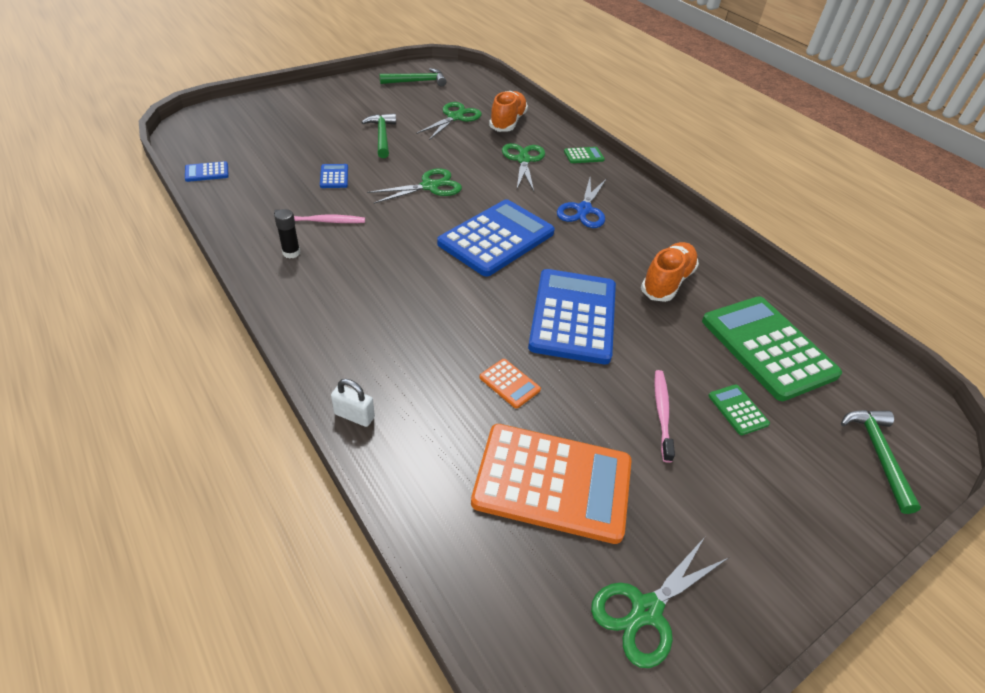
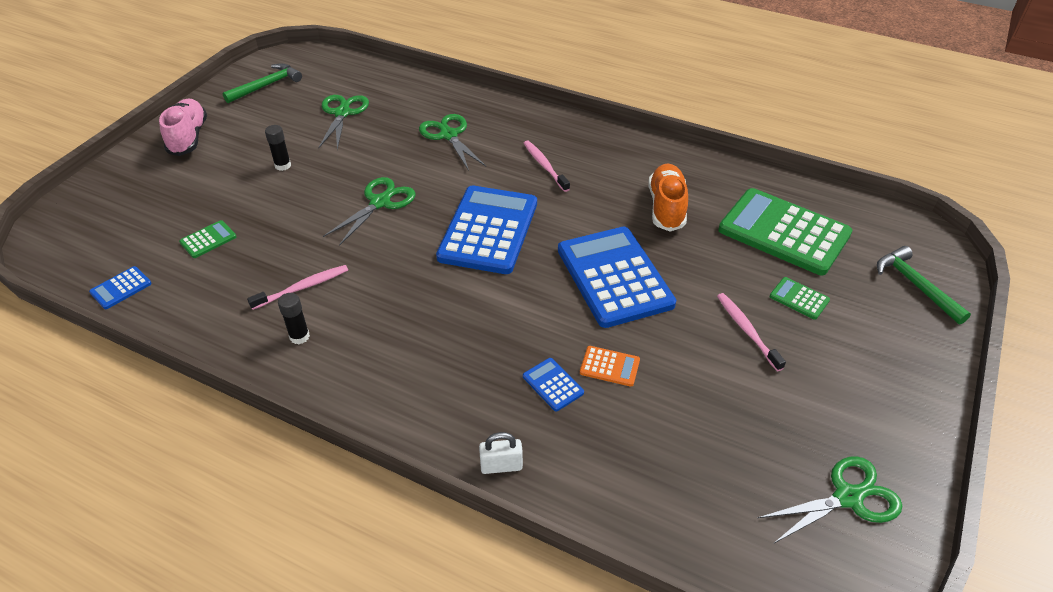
camera: 25 degrees left, 0 degrees up
blue calculator [320,164,348,188] -> blue calculator moved to [523,358,584,411]
green hammer [361,113,396,158] -> black glue stick [265,125,291,171]
orange calculator [471,424,632,544] -> none
orange shoe [489,91,528,132] -> none
blue scissors [557,178,607,228] -> pink toothbrush [523,141,570,192]
green calculator [564,147,605,163] -> green calculator moved to [179,220,236,258]
green scissors [591,537,728,668] -> green scissors turned 135 degrees counterclockwise [757,456,902,544]
none -> pink shoe [159,99,207,156]

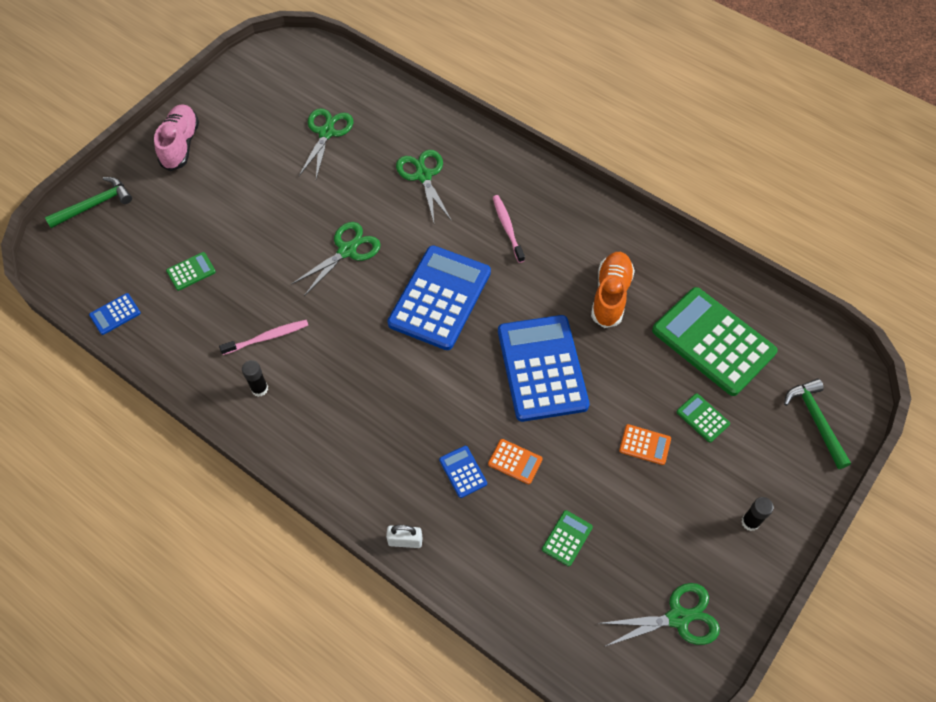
camera: 10 degrees right, 15 degrees up
green hammer [223,63,302,103] -> green hammer moved to [45,177,132,228]
black glue stick [265,125,291,171] -> black glue stick moved to [741,497,774,531]
pink toothbrush [717,293,786,371] -> orange calculator [619,424,671,465]
none -> green calculator [542,510,593,567]

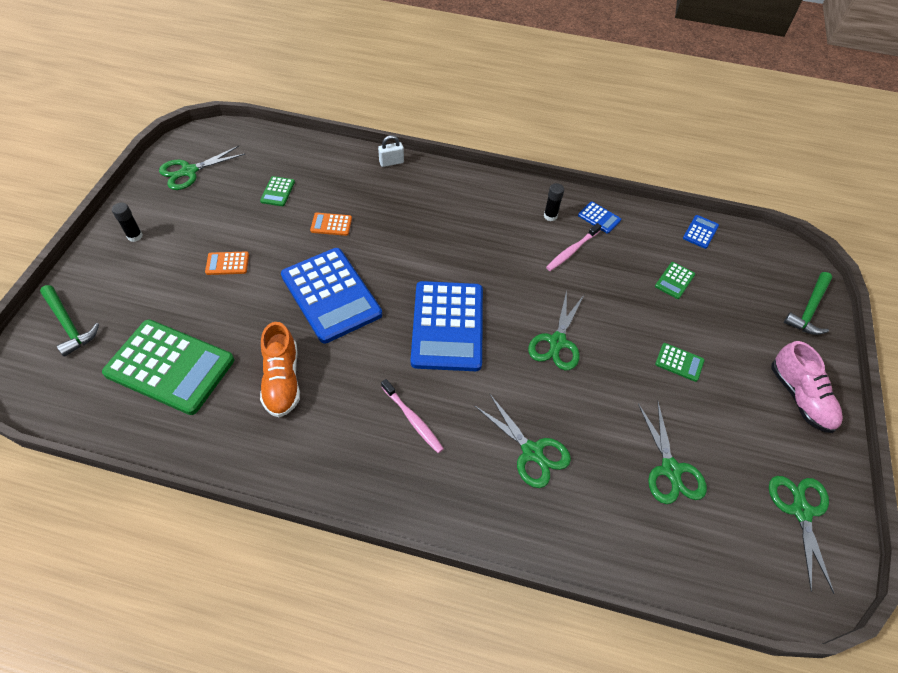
camera: 155 degrees right, 5 degrees down
blue calculator [439,446,487,498] -> blue calculator moved to [578,202,621,234]
green calculator [677,393,730,443] -> green calculator moved to [655,343,705,382]
none -> green scissors [769,476,834,594]

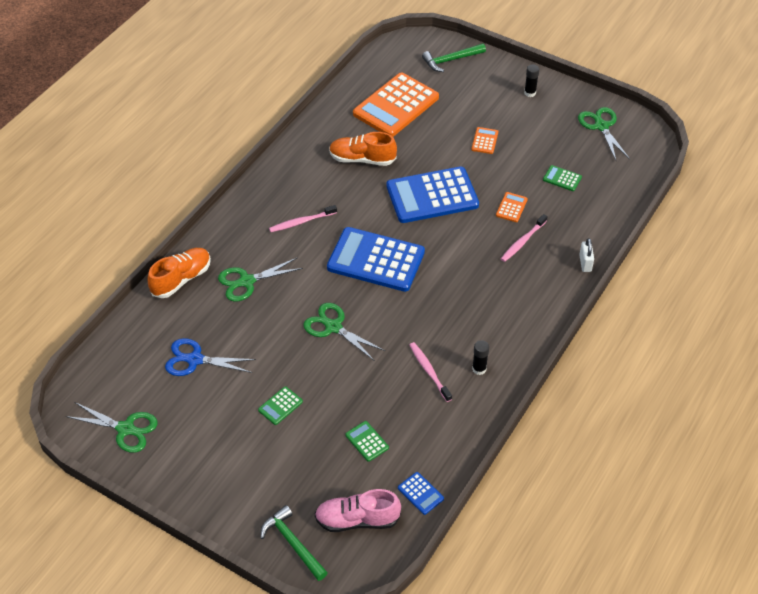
camera: 110 degrees right, 5 degrees down
green calculator [102,319,234,415] -> orange calculator [353,72,439,137]
blue calculator [578,202,621,234] -> none
green scissors [638,402,707,504] -> blue scissors [165,338,256,376]
pink shoe [772,341,843,433] -> pink shoe moved to [315,489,401,532]
none -> orange shoe [147,248,211,298]
none -> pink toothbrush [501,214,548,262]

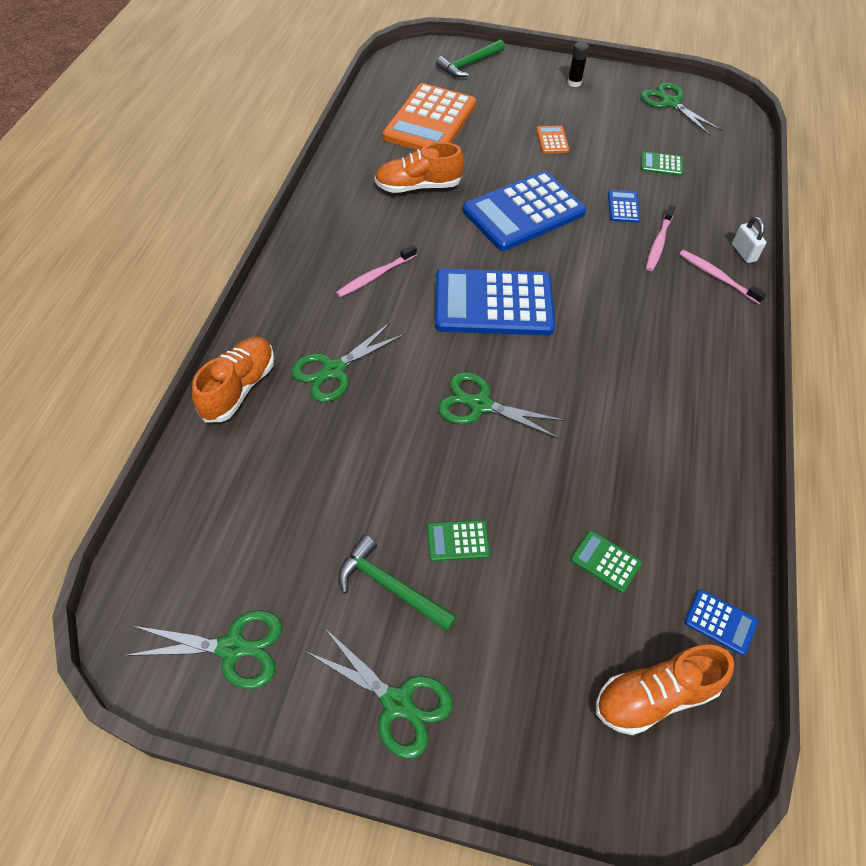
camera: 20 degrees left, 5 degrees up
blue scissors [165,338,256,376] -> none
green calculator [258,386,303,425] -> green calculator turned 60 degrees clockwise [427,520,490,561]
green hammer [260,505,328,581] -> green hammer moved to [339,535,457,632]
pink shoe [315,489,401,532] -> orange shoe [596,645,734,735]
pink toothbrush [410,342,452,402] -> pink toothbrush moved to [679,250,767,304]
black glue stick [472,340,489,375] -> none
orange calculator [496,192,528,222] -> blue calculator [608,190,640,223]
none -> green scissors [305,628,453,759]

